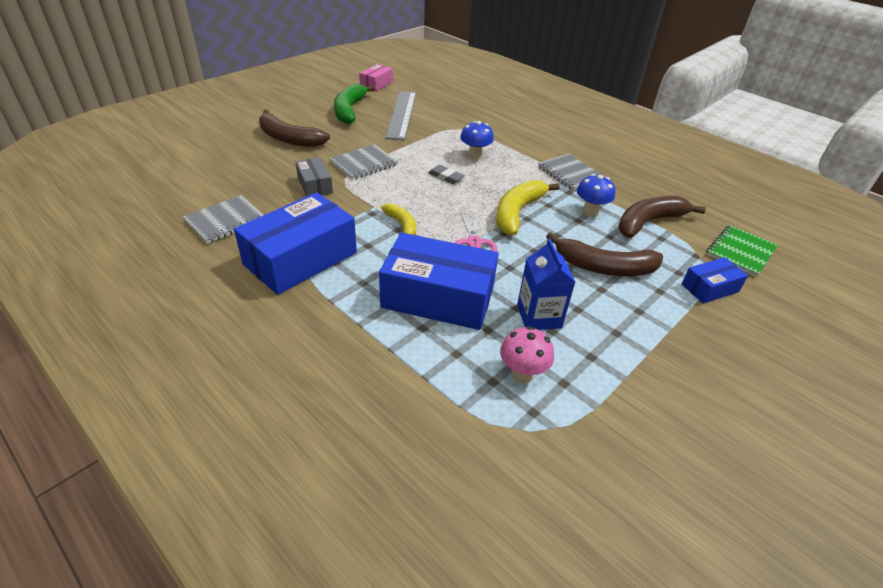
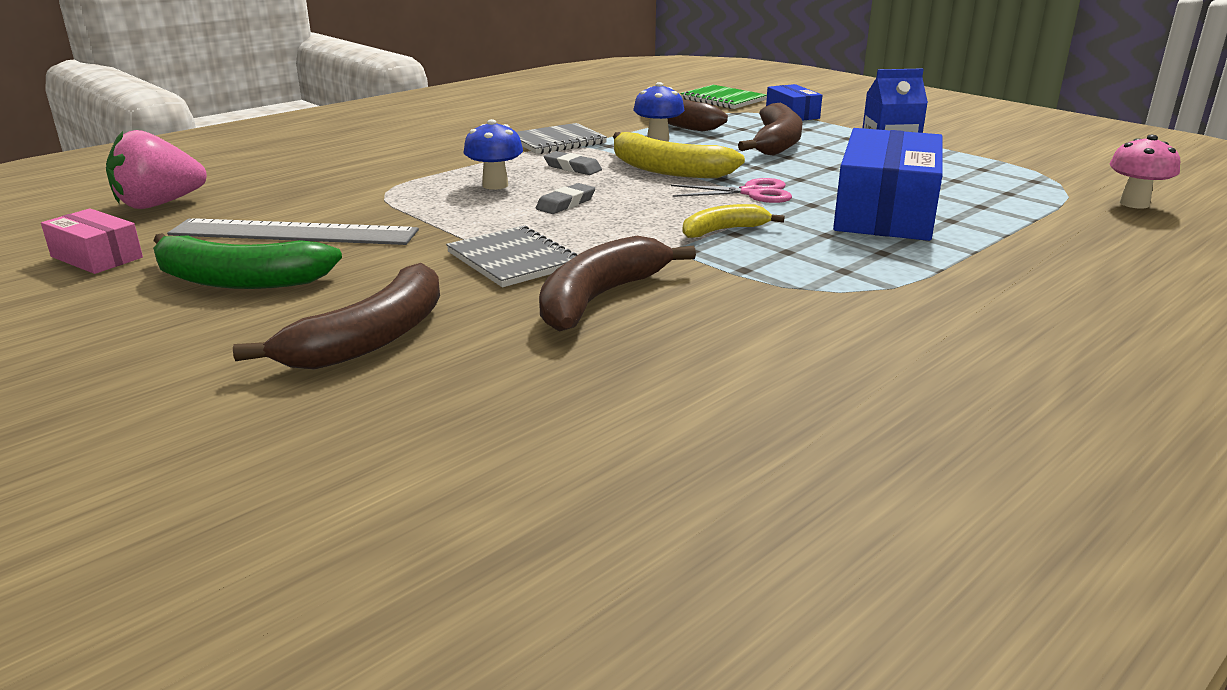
camera: 85 degrees left, 15 degrees down
grey notebook [183,195,263,244] -> none
blue box [234,192,357,295] -> none
grey box [295,157,333,197] -> brown banana [539,236,696,332]
pink mushroom [500,326,554,383] -> pink mushroom moved to [1110,135,1180,209]
none -> pink strawberry [106,130,207,209]
none -> grey eraser [544,151,602,175]

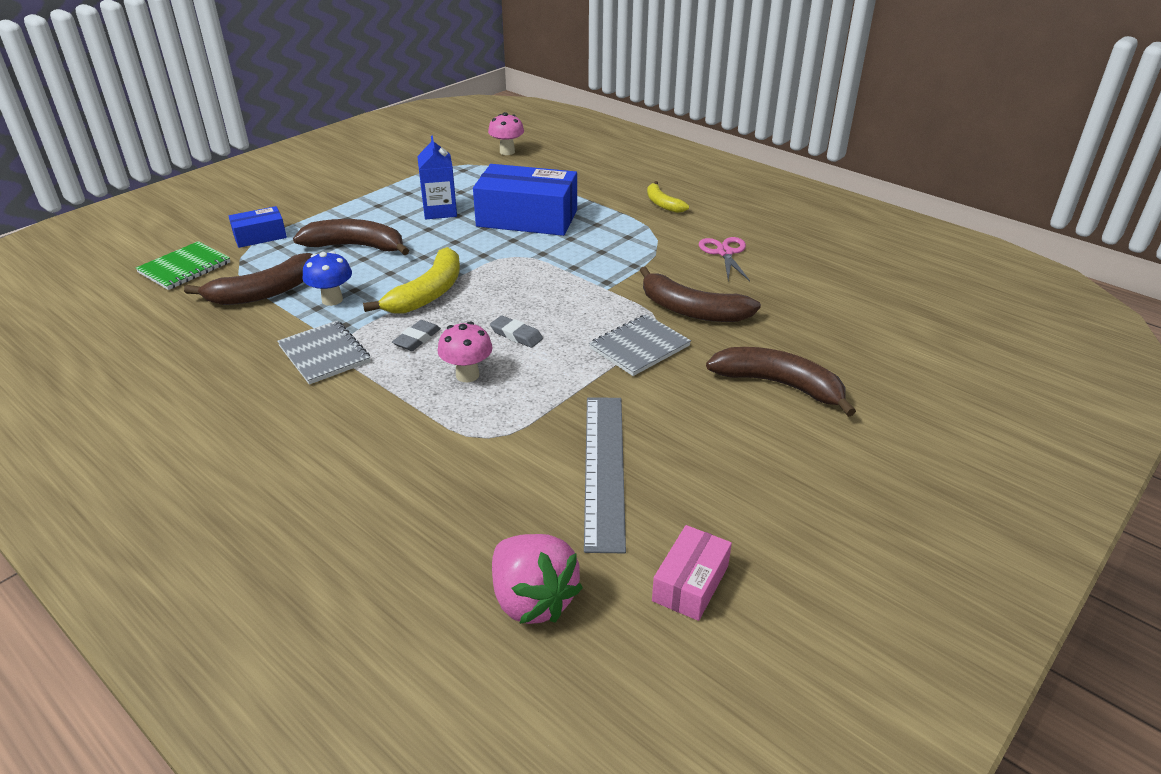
camera: 95 degrees left, 10 degrees up
green banana [153,233,342,289] -> none
blue mushroom [463,119,523,190] -> pink mushroom [438,322,492,382]
pink scissors [671,178,792,203] -> pink scissors moved to [699,237,750,281]
yellow banana [682,204,784,238] -> yellow banana moved to [647,181,689,213]

